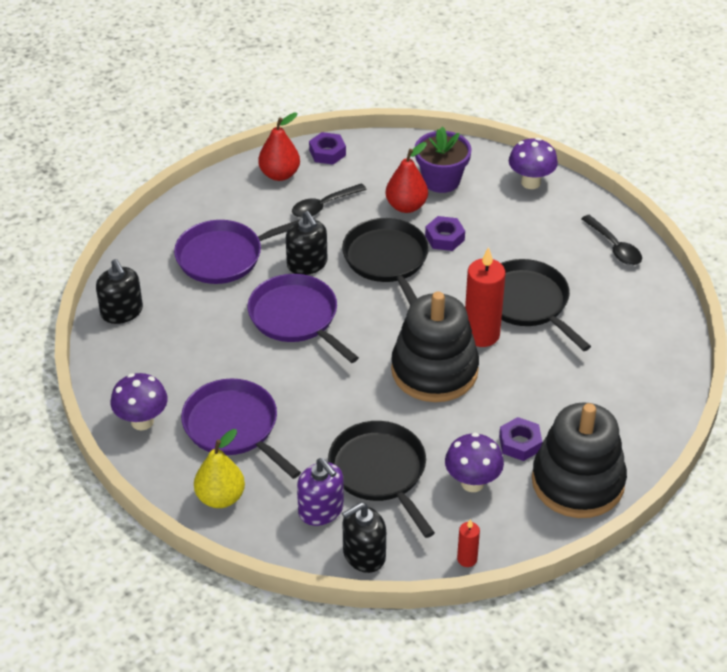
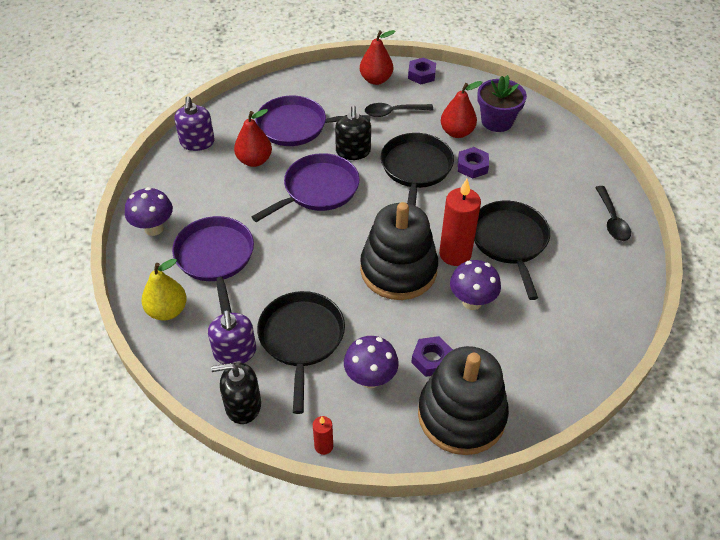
camera: 25 degrees right, 5 degrees up
black soap dispenser [96,259,143,324] -> purple soap dispenser [174,96,215,151]
purple pan [248,274,359,363] -> purple pan turned 60 degrees clockwise [252,153,360,222]
purple mushroom [509,138,558,189] -> purple mushroom moved to [450,260,501,310]
none -> red pear [234,109,272,167]

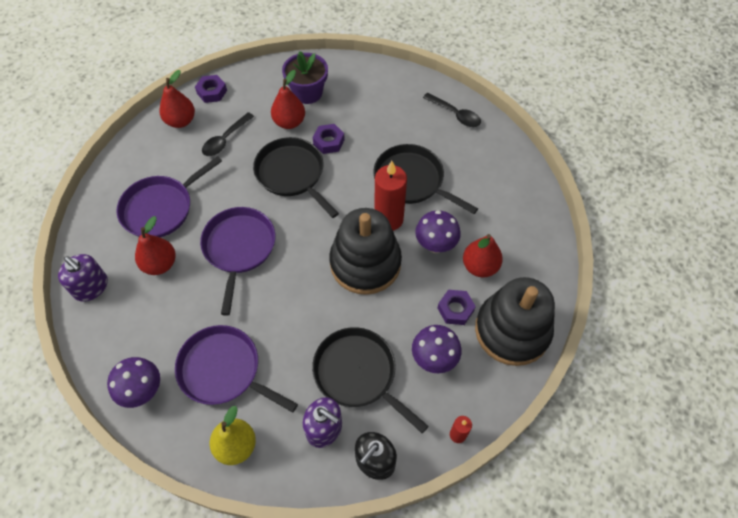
camera: 45 degrees left, 10 degrees up
black soap dispenser [335,106,371,160] -> none
none -> red pear [463,234,503,277]

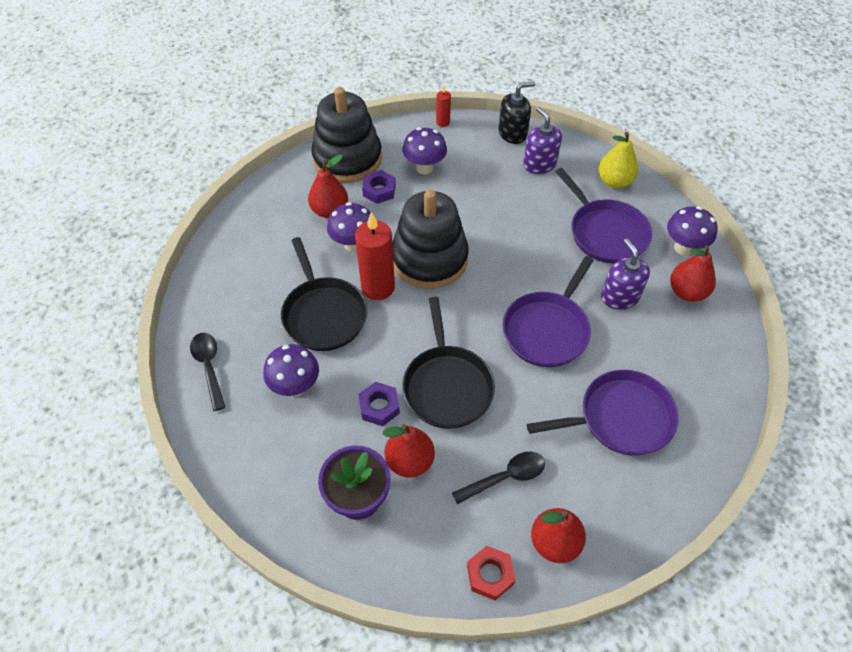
camera: 150 degrees left, 5 degrees down
purple soap dispenser [58,254,108,302] -> purple soap dispenser moved to [601,239,650,310]
red pear [135,216,176,275] -> red pear moved to [670,245,716,302]
purple nut [195,75,227,103] -> red nut [467,546,515,600]
black pan [312,327,429,433] -> none
none -> purple mushroom [263,344,319,397]

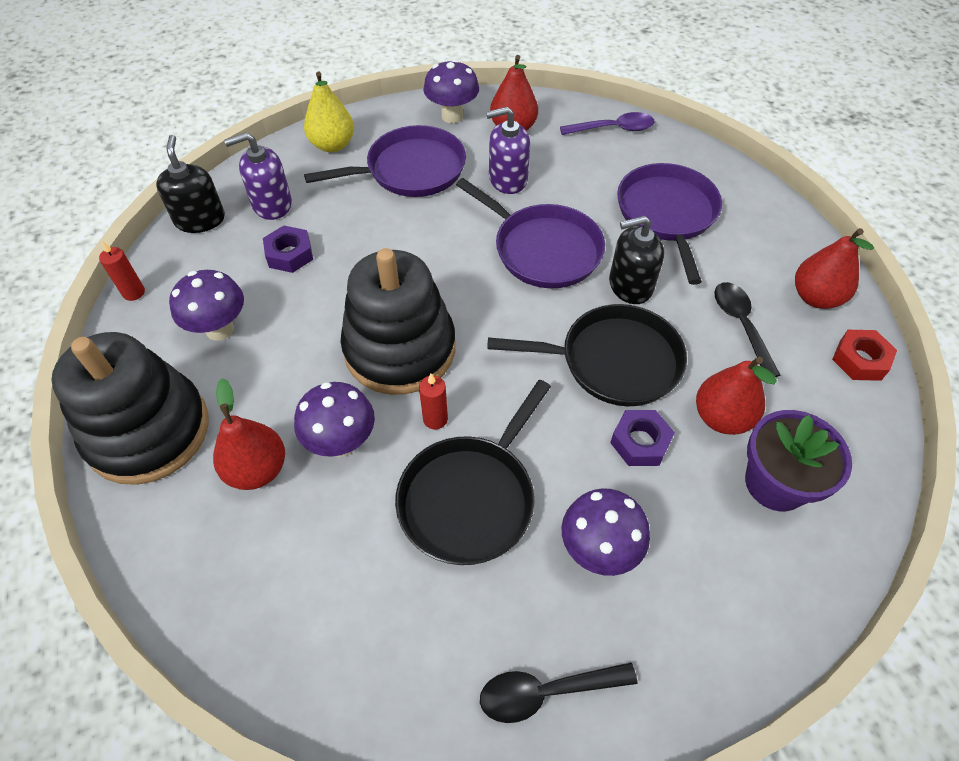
camera: 80 degrees left, 0 degrees up
black pan [281,237,368,351] -> black pan turned 135 degrees clockwise [395,380,551,565]
red candle [355,212,395,300] -> red candle [419,374,448,430], size x0.49
purple nut [362,170,396,204] -> purple nut moved to [263,225,313,273]
none -> purple spoon [560,112,654,135]
none -> black soap dispenser [609,216,664,304]

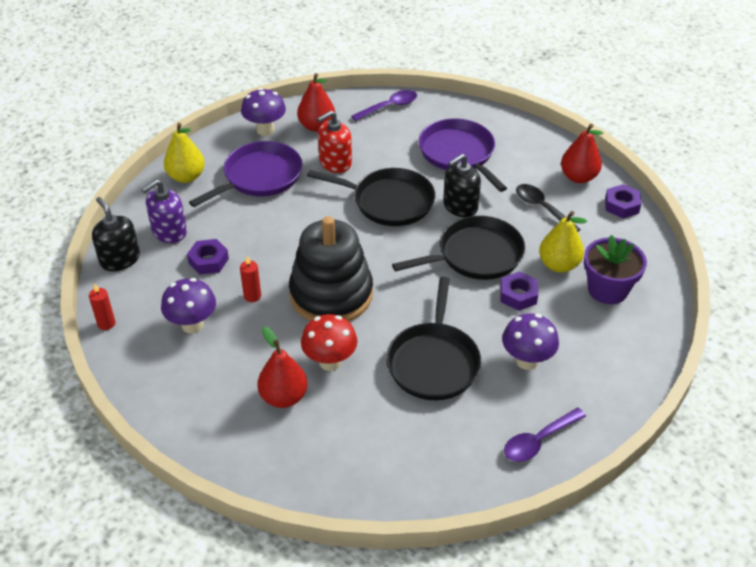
camera: 25 degrees left, 10 degrees down
black stacking toy [51,332,208,485] -> none
purple mushroom [294,382,375,457] -> red mushroom [301,314,357,371]
red candle [419,374,448,430] -> red candle moved to [240,256,261,302]
purple pan [456,178,605,288] -> black pan [307,168,435,226]
black spoon [480,662,637,723] -> purple spoon [504,408,586,462]
purple soap dispenser [486,107,530,194] -> red soap dispenser [317,111,352,173]
red pear [696,357,777,435] -> yellow pear [539,211,587,273]
red nut [832,330,897,381] -> purple nut [605,184,641,218]

